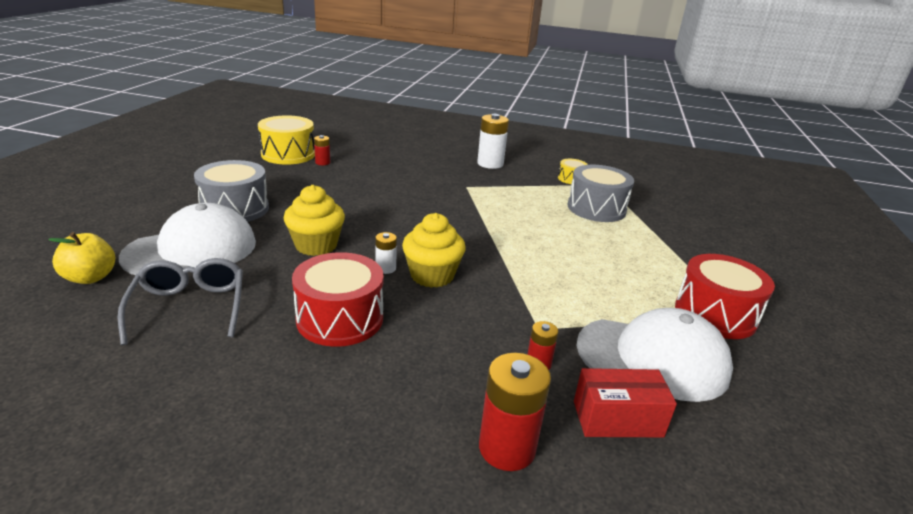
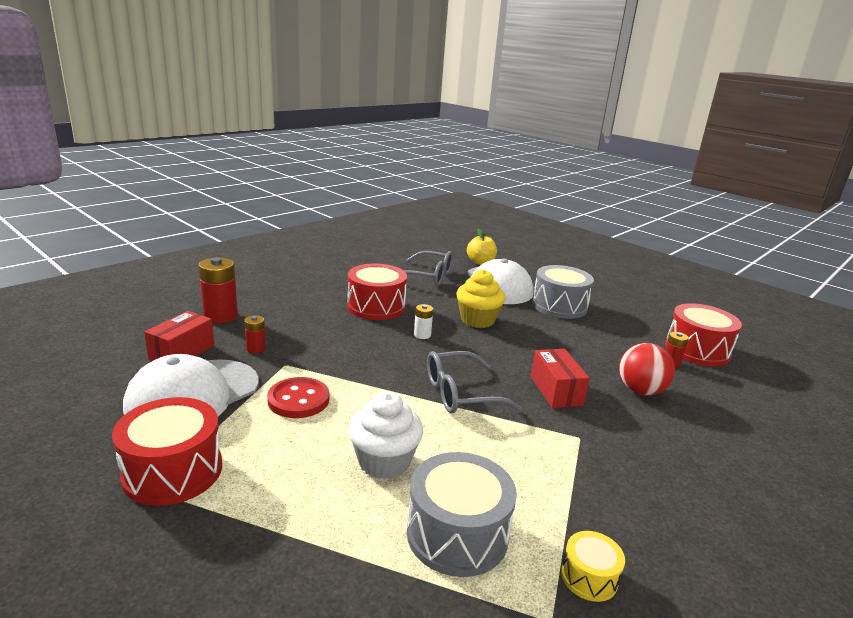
camera: 120 degrees right, 5 degrees down
yellow drum [258,115,315,165] -> red drum [665,303,742,366]
yellow cupcake [402,213,466,288] -> none
white battery [477,114,509,169] -> none
none -> red button [267,377,329,418]
none -> white cupcake [348,391,423,479]
none -> grey glasses [427,351,522,413]
none -> red box [531,349,590,408]
none -> red ball [619,343,675,396]

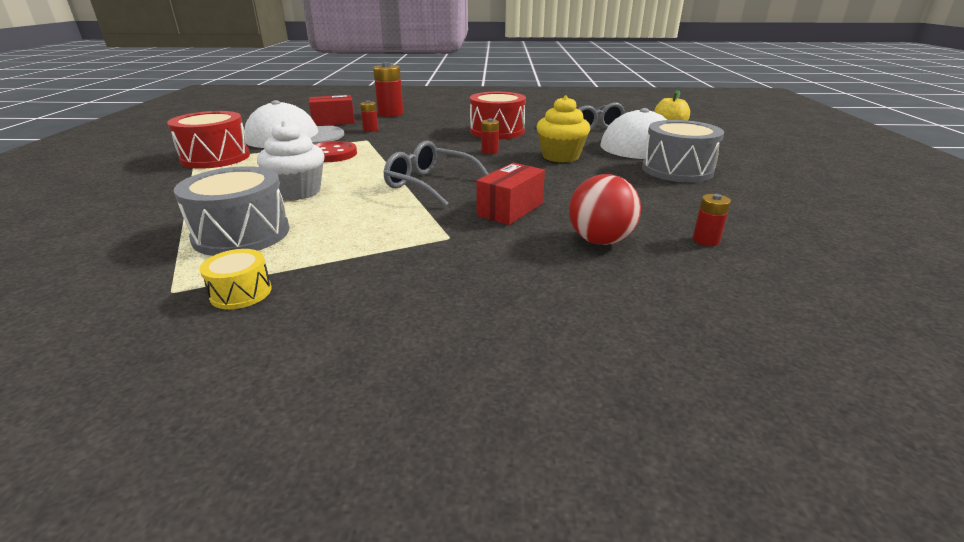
camera: 50 degrees right, 5 degrees up
white battery [414,304,433,339] -> red battery [482,119,499,154]
red drum [665,303,742,366] -> none

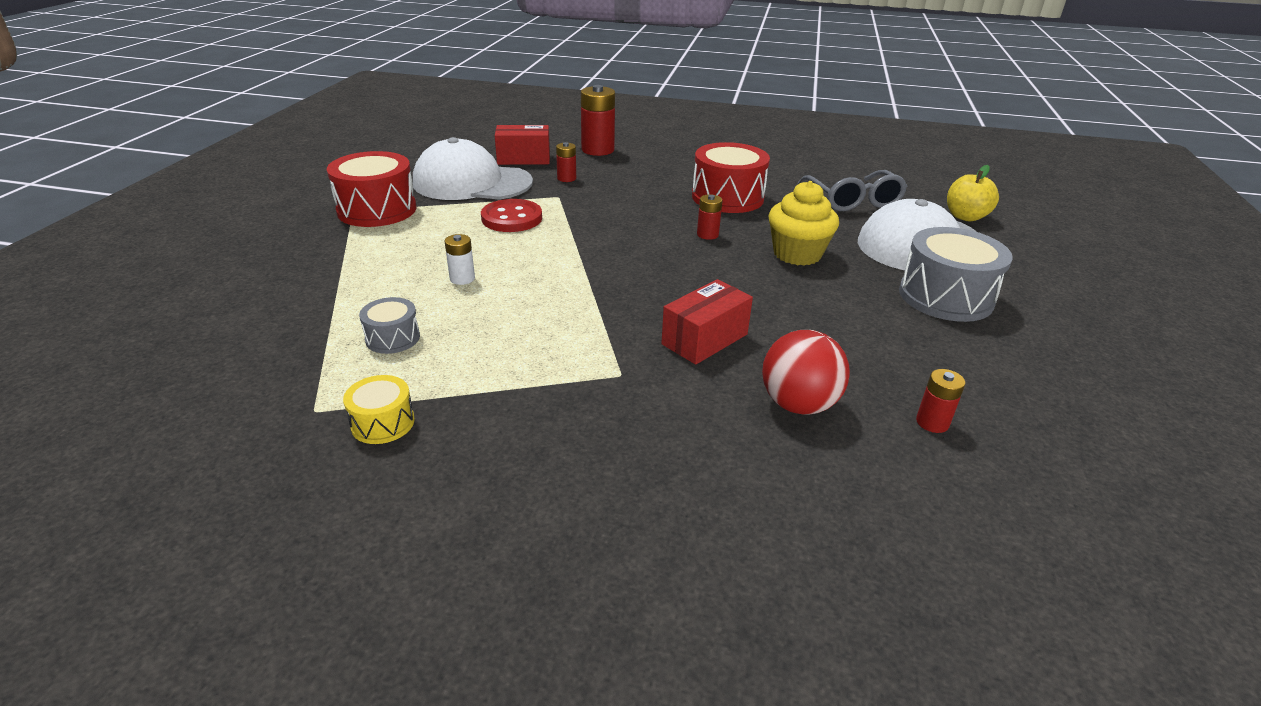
camera: 10 degrees right, 5 degrees up
grey drum [174,166,289,256] -> grey drum [359,297,420,354], size x0.52
white cupcake [257,121,325,200] -> white battery [445,234,475,285]
grey glasses [383,141,488,207] -> none

